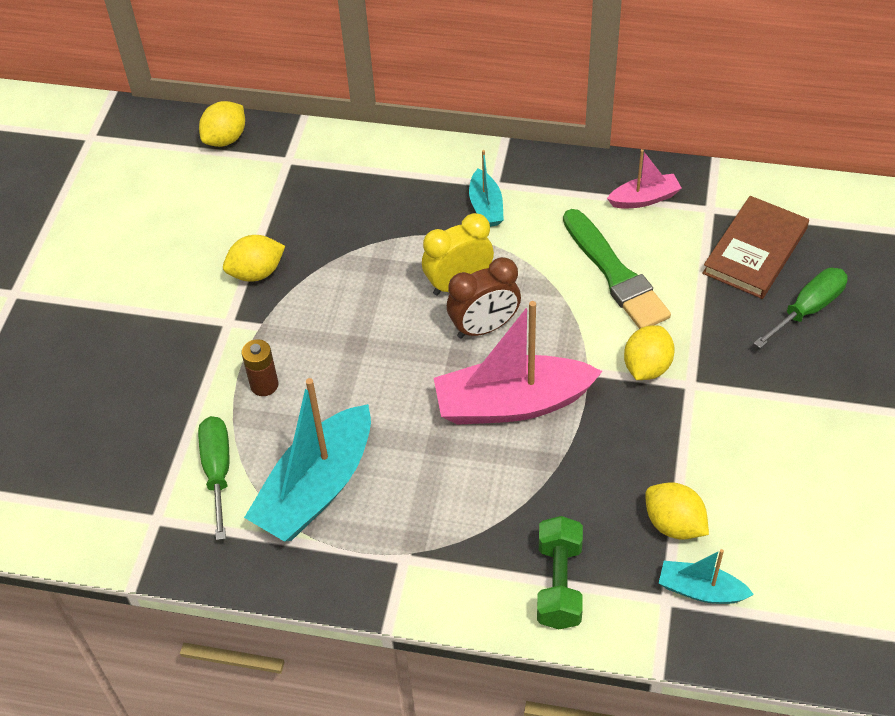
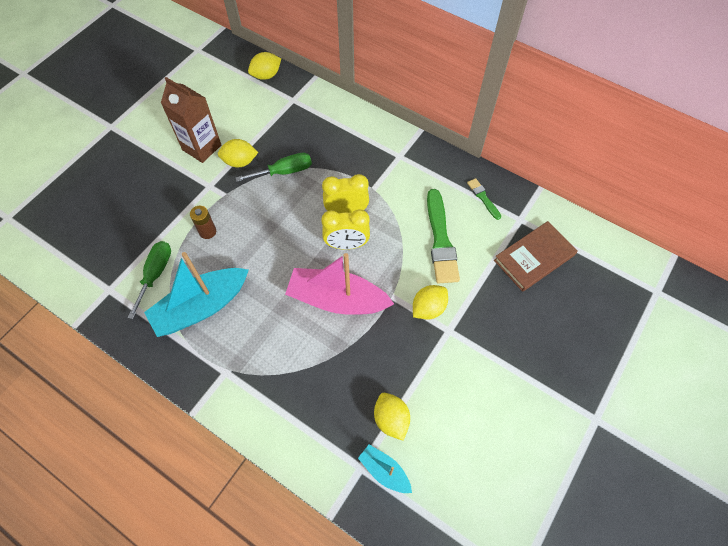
camera: 20 degrees right, 10 degrees up
brown clock [447,257,521,339] -> yellow clock [321,209,370,249]
turquoise boat [469,150,504,227] -> none
green dumbbell [537,516,583,629] -> none
pink boat [607,149,682,208] -> green brush [467,178,501,220]
green screwdriver [753,268,848,348] -> green screwdriver moved to [236,153,312,182]
none -> brown carton [161,77,221,163]

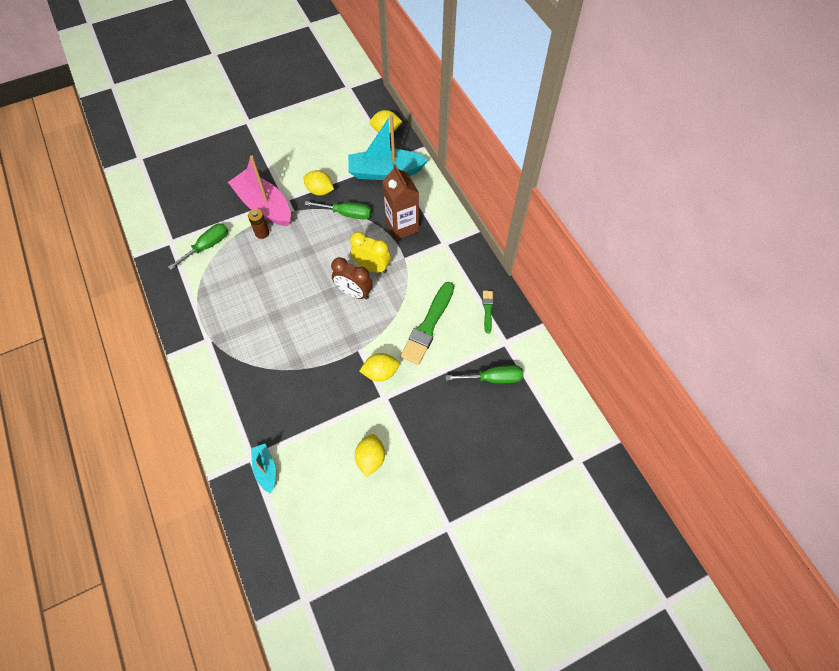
camera: 30 degrees right, 0 degrees up
turquoise boat [144,252,249,337] -> turquoise boat moved to [348,114,428,180]
brown carton [161,77,221,163] -> brown carton moved to [382,164,419,240]
pink boat [285,253,394,315] -> pink boat moved to [228,156,291,226]
yellow clock [321,209,370,249] -> brown clock [331,257,373,300]
yellow lemon [374,393,410,441] -> yellow lemon moved to [355,434,385,477]
brown book [494,221,578,292] -> green screwdriver [446,365,524,383]

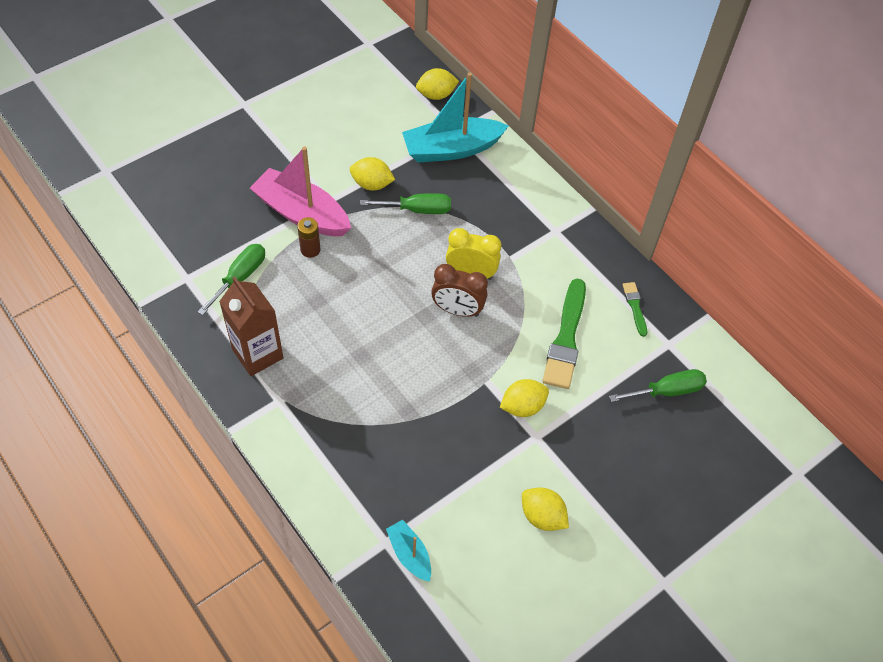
camera: 15 degrees left, 5 degrees down
yellow lemon [355,434,385,477] -> yellow lemon turned 45 degrees counterclockwise [522,488,569,531]
brown carton [382,164,419,240] -> brown carton moved to [219,276,283,376]

